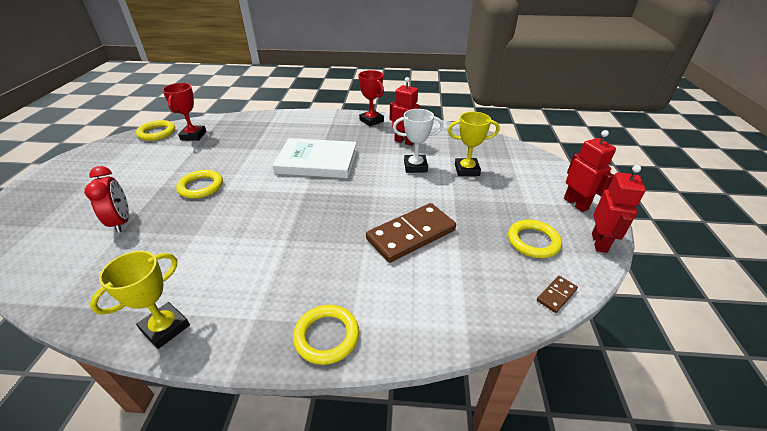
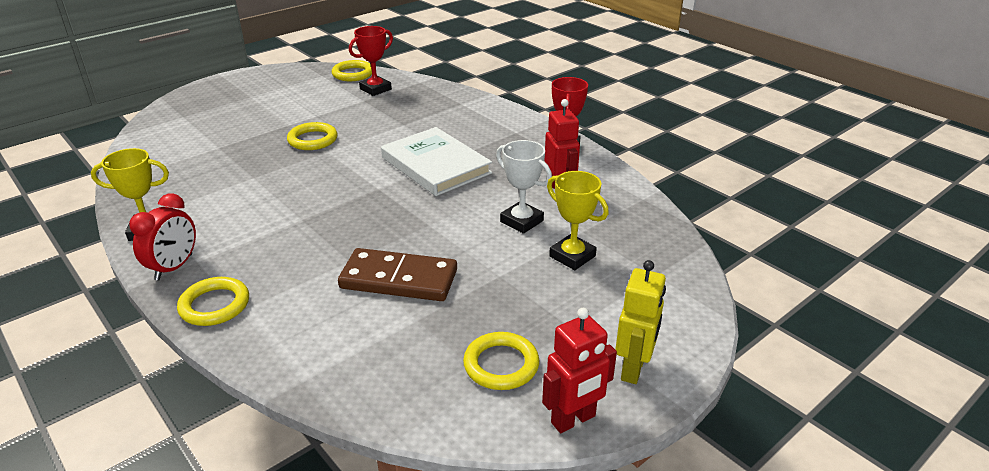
camera: 45 degrees right, 5 degrees down
red clock [84,166,129,233] -> red clock moved to [129,193,196,281]
brown domino [537,276,578,313] -> none
red robot [564,130,616,212] -> yellow robot [615,260,666,384]

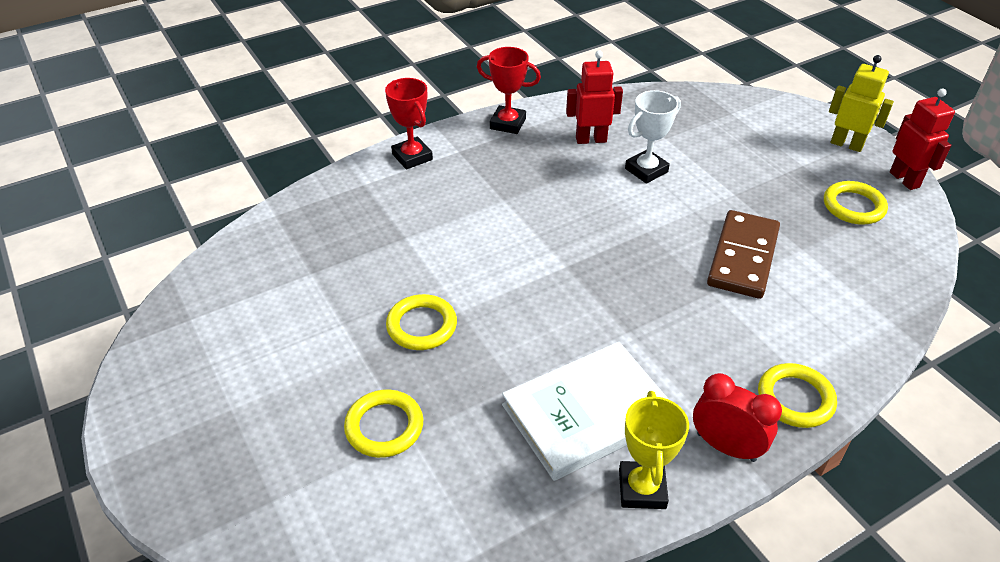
camera: 80 degrees left, 10 degrees up
yellow ring [332,60,372,81] -> yellow ring moved to [344,390,423,458]
red trophy [349,26,393,96] -> red trophy moved to [385,78,433,170]
white book [381,127,492,196] -> white book moved to [502,342,668,481]
yellow trophy [547,171,609,270] -> none

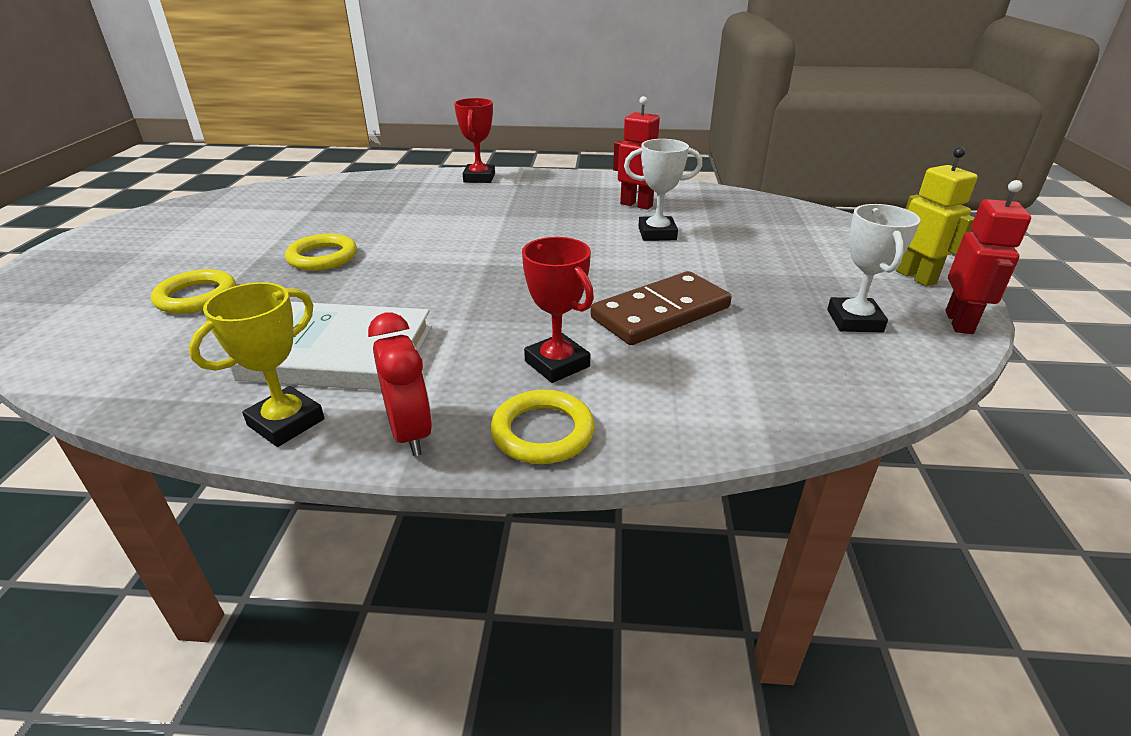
camera: 35 degrees right, 10 degrees down
red trophy [477,47,541,134] -> red trophy moved to [522,237,594,383]
yellow ring [824,181,888,225] -> white trophy [827,204,920,332]

